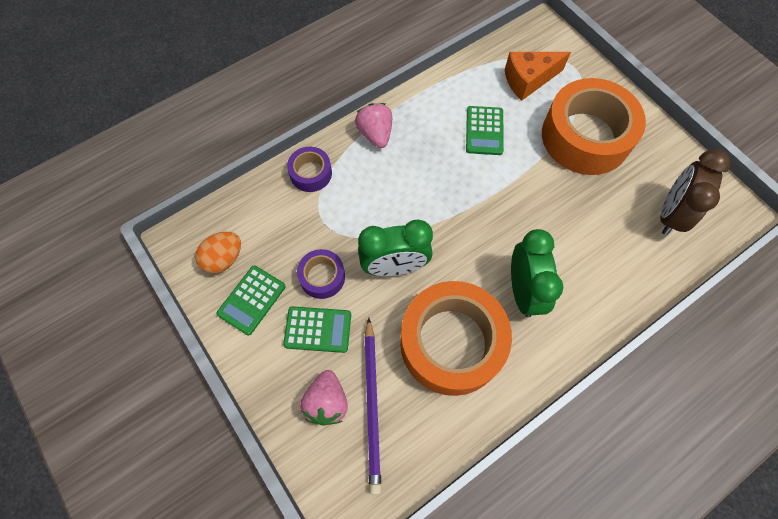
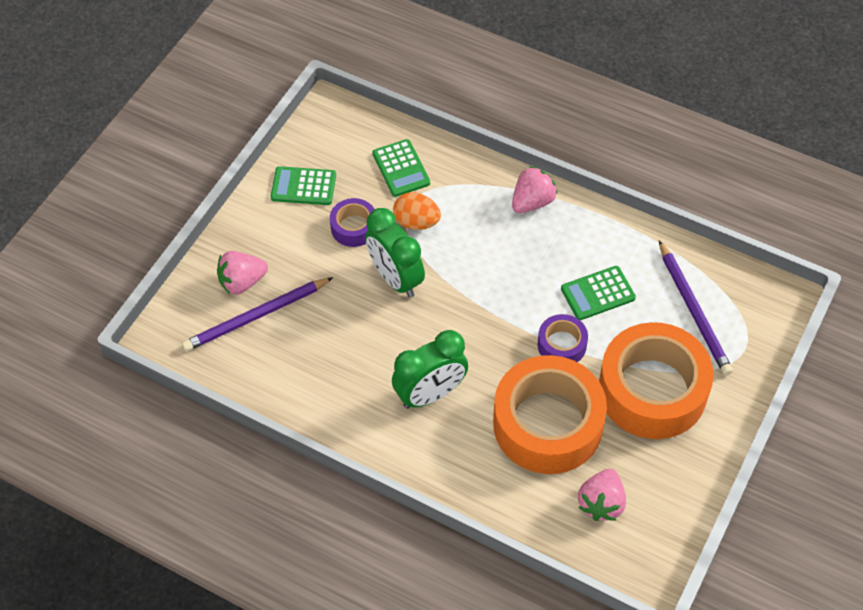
camera: 65 degrees right, 10 degrees down
orange egg [195,232,241,274] -> orange egg moved to [393,192,441,230]
green calculator [283,306,351,353] -> green calculator moved to [372,139,430,197]
purple tape [287,147,332,192] -> purple tape moved to [537,314,588,362]
orange tape [400,281,512,396] -> orange tape moved to [493,355,607,474]
orange cheese [505,52,571,101] -> purple pencil [659,240,733,376]
brown clock [660,149,730,235] -> pink strawberry [578,469,626,521]

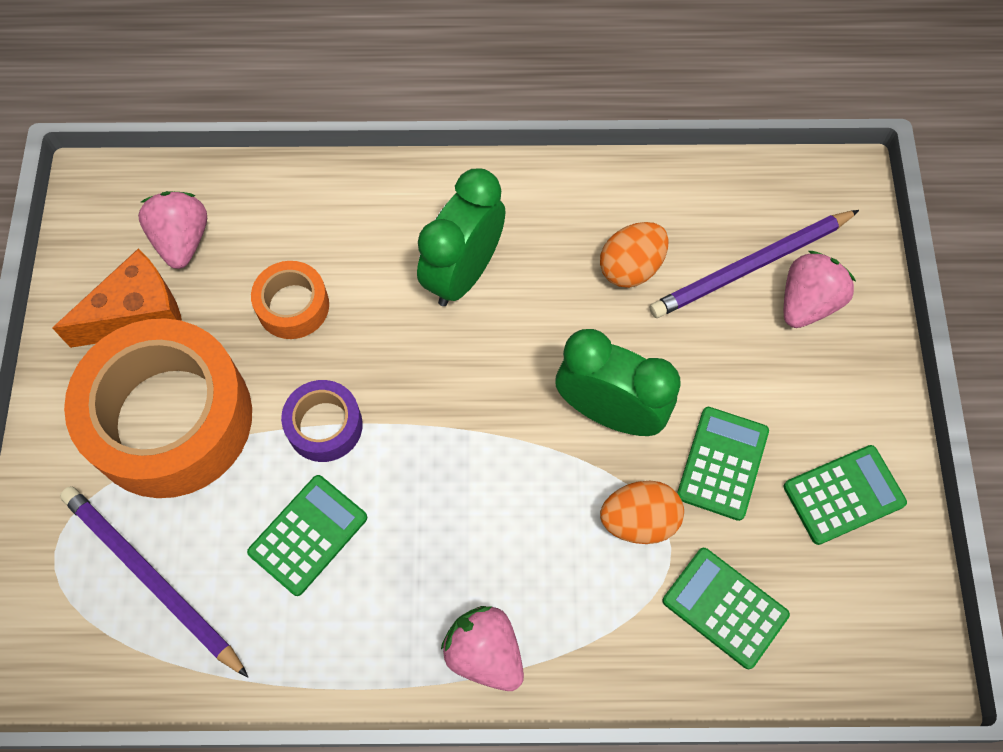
camera: 150 degrees right, 10 degrees up
purple pencil [182,277,333,351] -> purple pencil turned 150 degrees counterclockwise [650,210,859,318]
purple tape [330,198,374,247] -> green calculator [677,407,769,521]
orange tape [493,355,607,474] -> orange tape [251,261,329,339], size x0.46
pink strawberry [512,166,557,213] -> pink strawberry turned 120 degrees clockwise [441,606,524,691]
none -> orange cheese [52,249,182,348]
none -> orange egg [600,222,669,288]

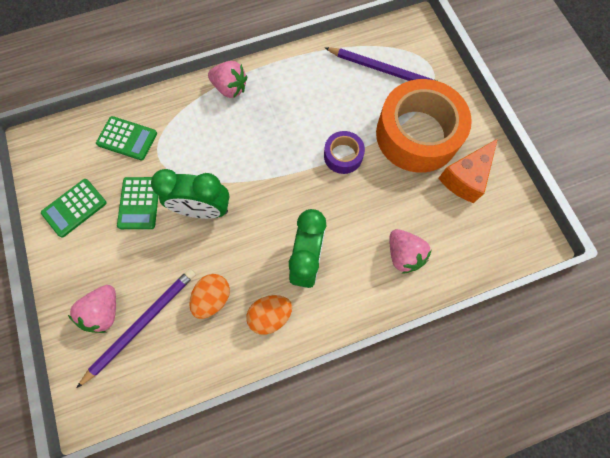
camera: 160 degrees right, 5 degrees up
pink strawberry [138,191,207,269] -> pink strawberry moved to [389,229,432,274]
green calculator [247,475,367,596] -> none
orange tape [251,261,329,339] -> none
orange egg [600,481,684,544] -> orange egg moved to [246,295,292,335]

